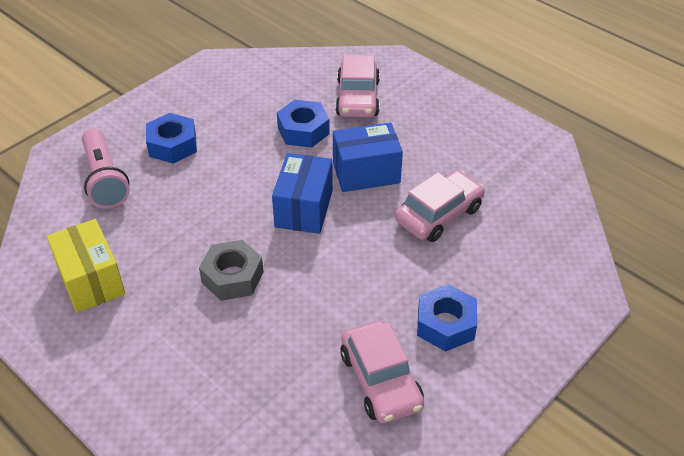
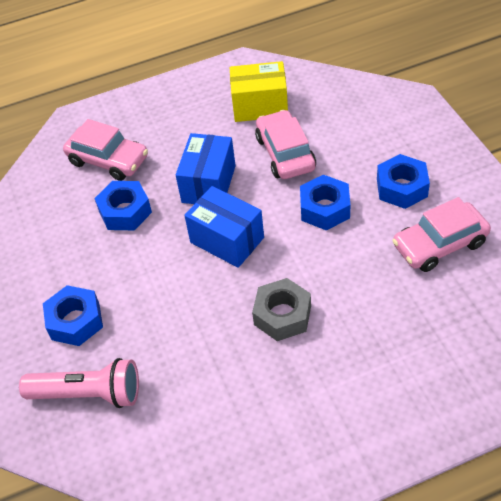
camera: 60 degrees left, 5 degrees up
yellow box [47,219,125,313] -> yellow box moved to [230,61,288,122]
pink car [340,320,424,424] -> pink car turned 150 degrees clockwise [392,197,491,272]
none -> blue nut [300,175,350,230]

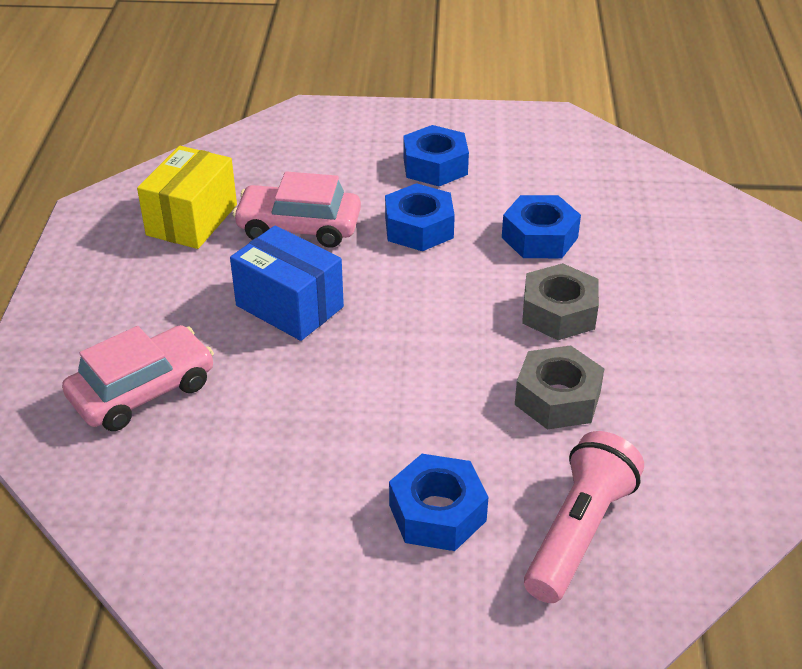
camera: 70 degrees left, 10 degrees down
blue nut [94,181,152,230] -> blue nut moved to [502,195,581,258]
blue box [184,186,264,268] -> none
pink car [392,197,491,272] -> none
none -> grey nut [515,345,605,430]

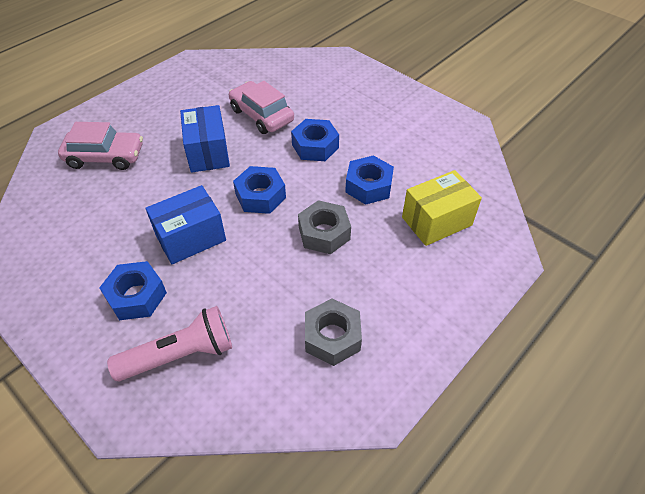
camera: 40 degrees right, 10 degrees up
yellow box [137,146,237,249] -> yellow box moved to [402,170,482,246]
blue nut [403,125,469,186] -> blue nut moved to [233,166,286,214]
grey nut [515,345,605,430] -> grey nut moved to [305,298,362,366]
none -> blue box [145,185,226,264]

